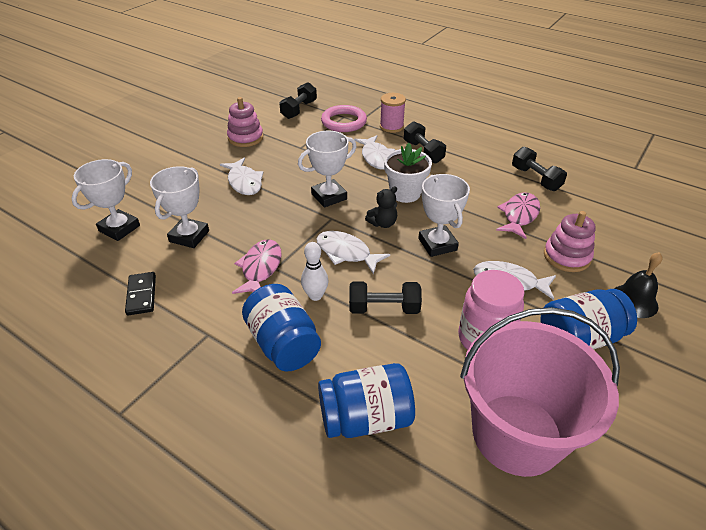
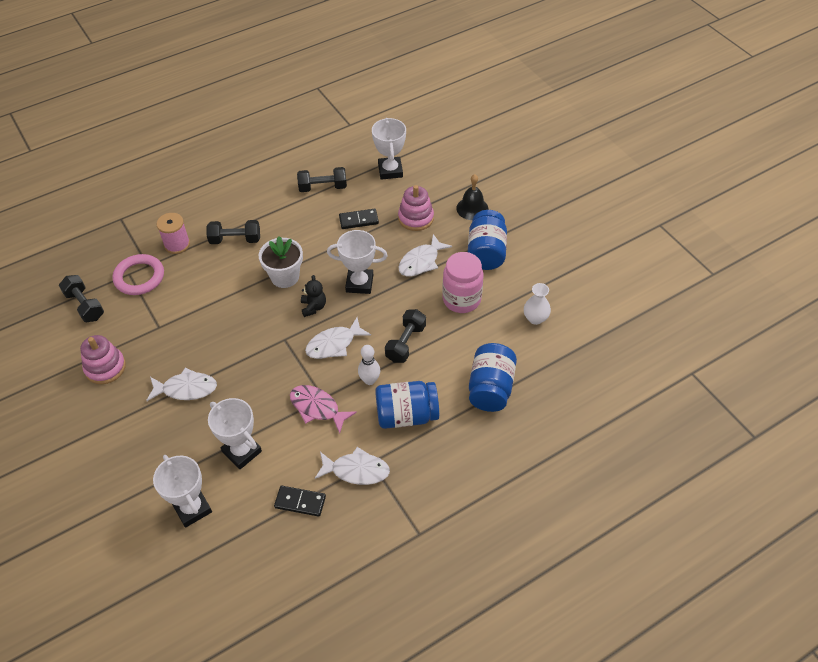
camera: 65 degrees left, 10 degrees up
white trophy [298,131,357,208] -> white trophy moved to [372,118,406,180]
white fish [354,135,395,170] -> white fish moved to [315,447,390,485]
pink bucket [460,307,620,477] -> white vase [524,283,551,325]
pink fish [496,192,540,239] -> black domino [339,209,379,229]

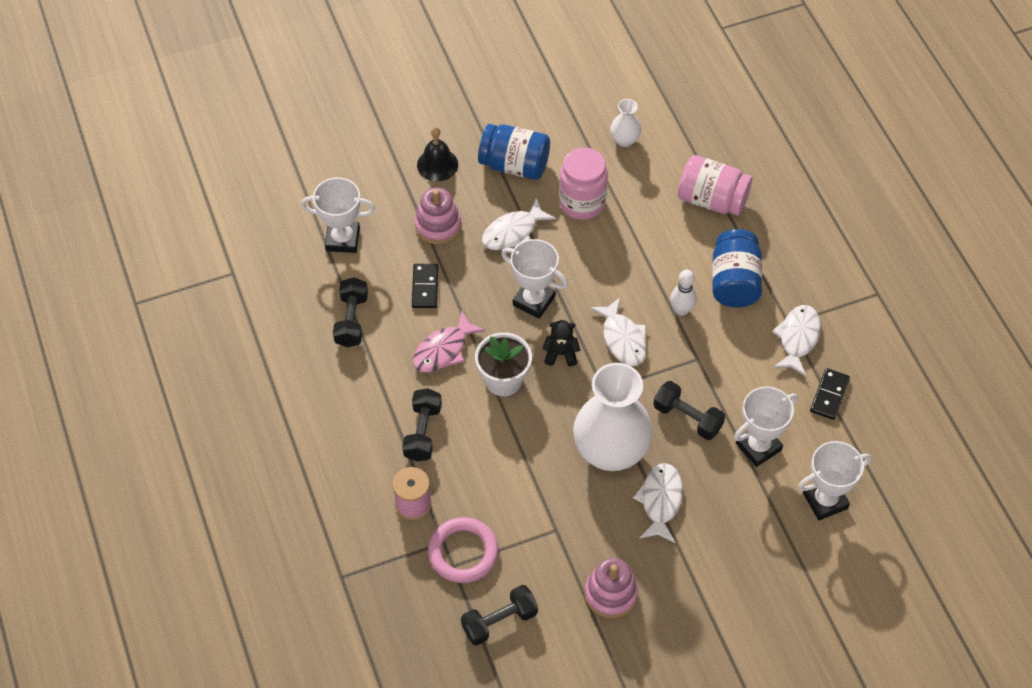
camera: 80 degrees left, 5 degrees up
pink fish [290,385,357,433] -> pink fish moved to [413,311,486,372]
white trophy [327,230,388,294] -> white trophy turned 75 degrees counterclockwise [501,239,568,319]
black dumbbell [385,309,426,363] -> black dumbbell moved to [653,381,725,440]
white fish [398,234,452,276] -> white fish turned 90 degrees clockwise [482,198,556,250]
blue jar [469,343,517,412] -> pink jar [678,155,752,216]
none -> white vase [573,363,653,471]

